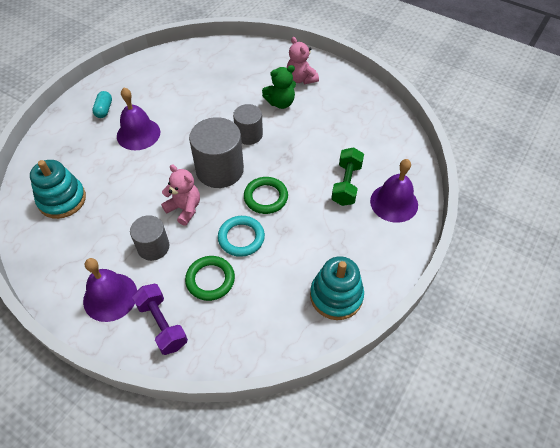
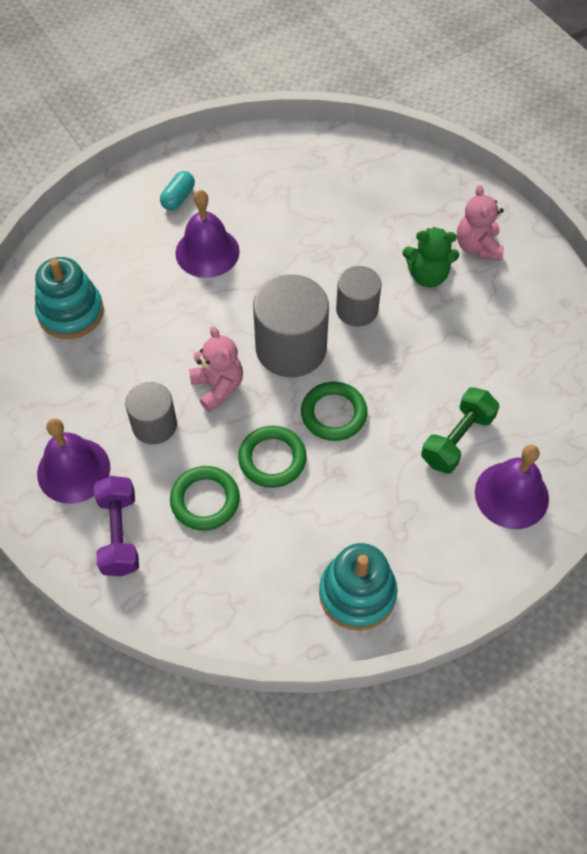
camera: 25 degrees right, 5 degrees up
turquoise ring [218,216,265,257] -> green ring [238,426,307,488]

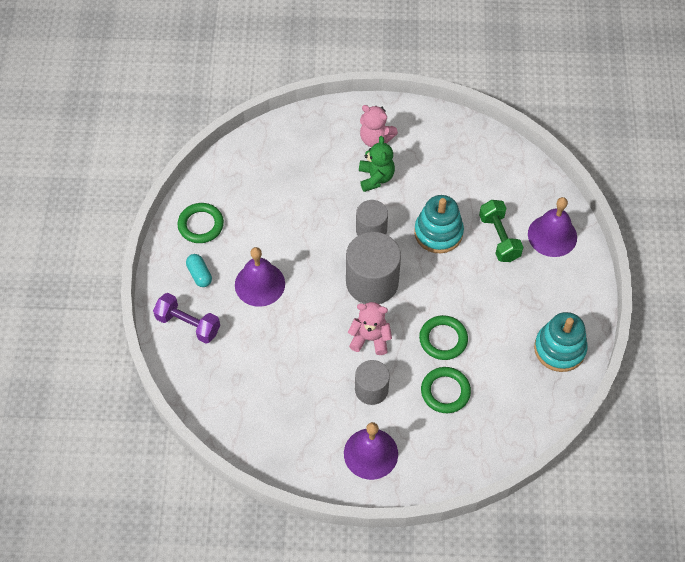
camera: 55 degrees left, 0 degrees up
turquoise stacking toy [35,257,104,339] -> turquoise stacking toy moved to [414,195,464,253]
purple dumbbell [94,476,139,576] -> purple dumbbell moved to [153,293,220,344]
green ring [301,382,368,441] -> green ring moved to [177,203,224,243]
green teddy bear [403,227,459,287] -> green teddy bear turned 45 degrees counterclockwise [359,136,395,192]

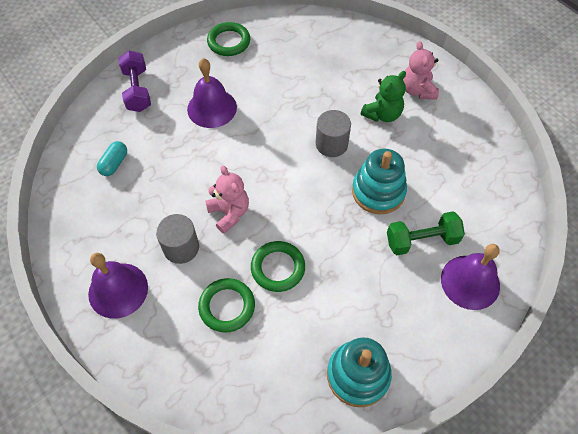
camera: 50 degrees right, 0 degrees up
turquoise capsule [186,254,212,287] -> turquoise capsule moved to [97,141,127,176]
grey cylinder [346,232,401,304] -> none
green dumbbell [479,200,523,262] -> green dumbbell turned 45 degrees clockwise [387,211,465,255]

